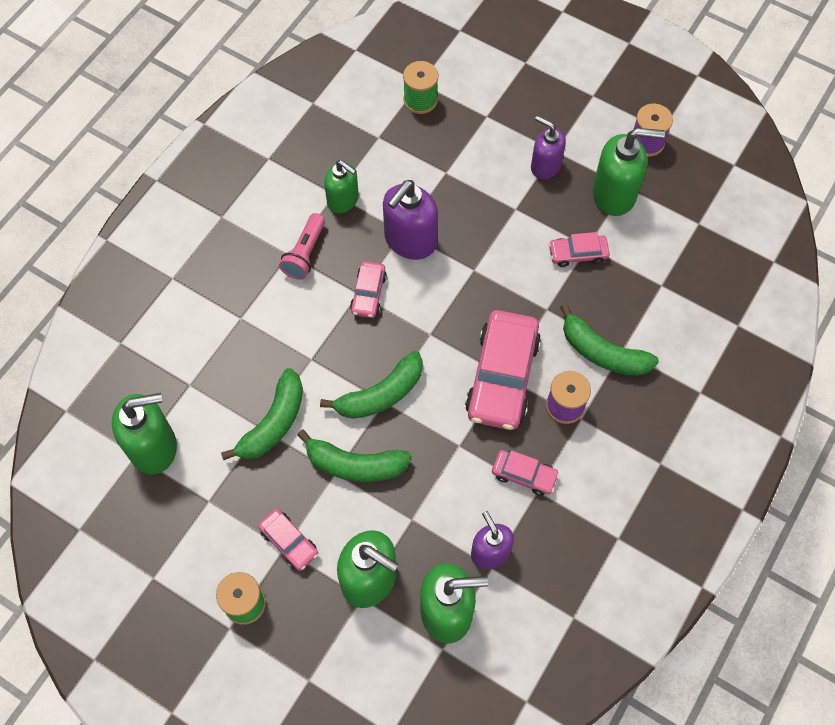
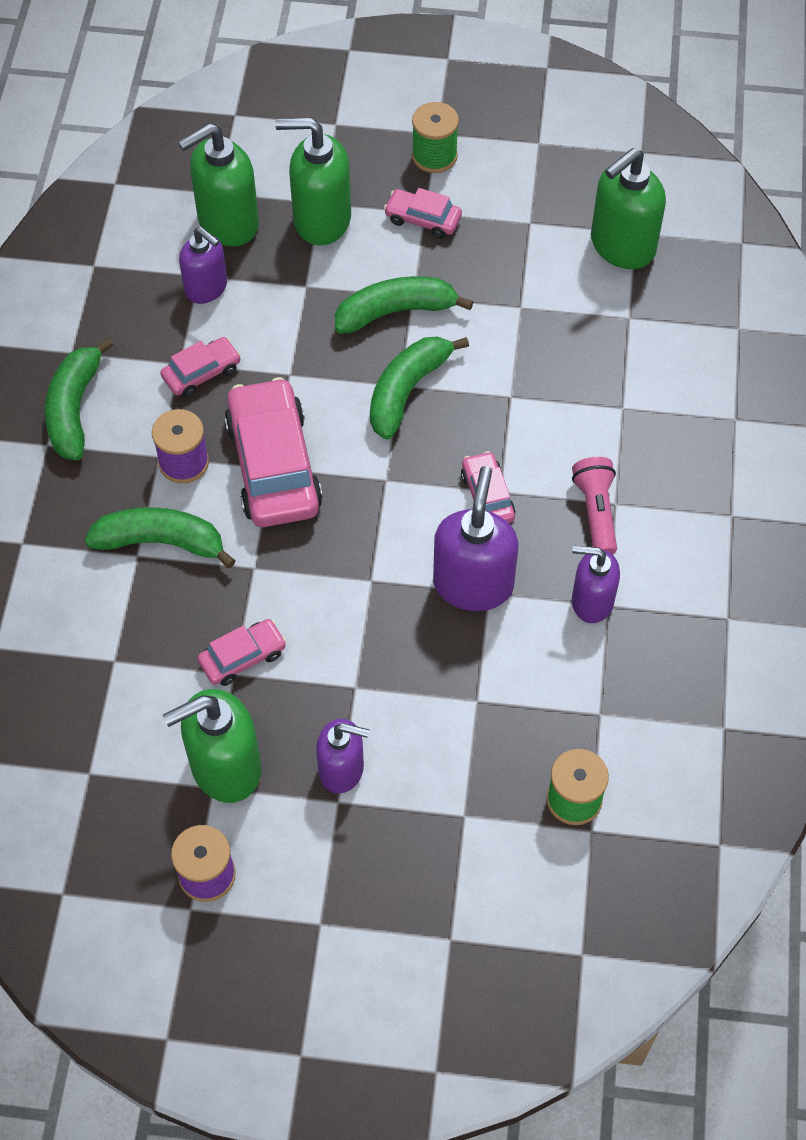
camera: 155 degrees right, 5 degrees down
green banana [221,368,303,460] -> green banana moved to [45,338,114,460]
green soap dispenser [324,160,359,213] -> purple soap dispenser [572,545,620,623]
pink car [492,450,559,496] -> pink car turned 150 degrees clockwise [160,337,241,397]

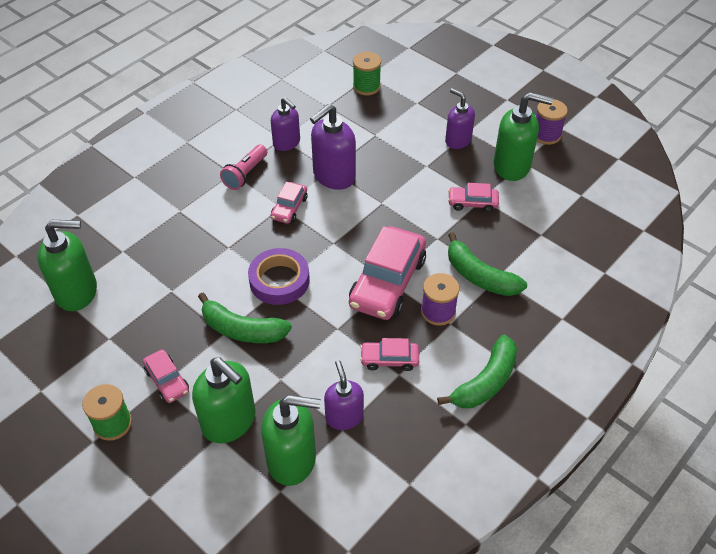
camera: 145 degrees left, 10 degrees down
green banana [370,336,469,440] -> purple tape [248,248,310,305]

